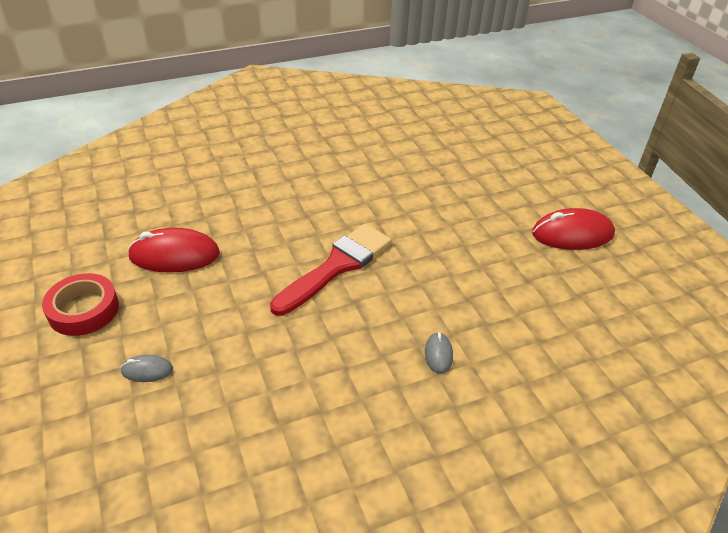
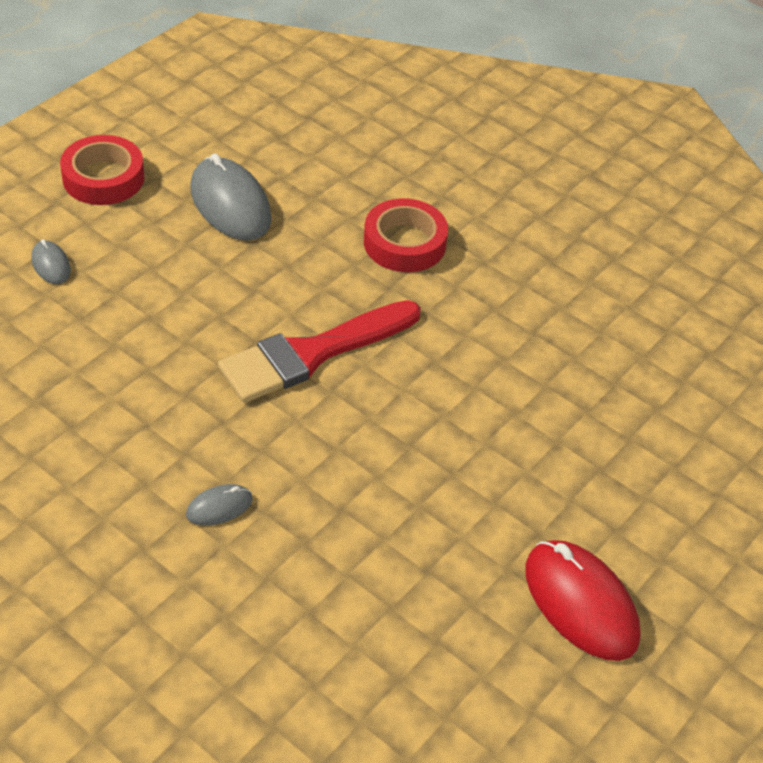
camera: 60 degrees right, 5 degrees up
red mouse [128,228,220,273] -> grey mouse [190,153,272,241]
red brush [270,224,392,316] -> red brush turned 135 degrees clockwise [218,300,421,403]
none -> red tape [364,199,448,272]

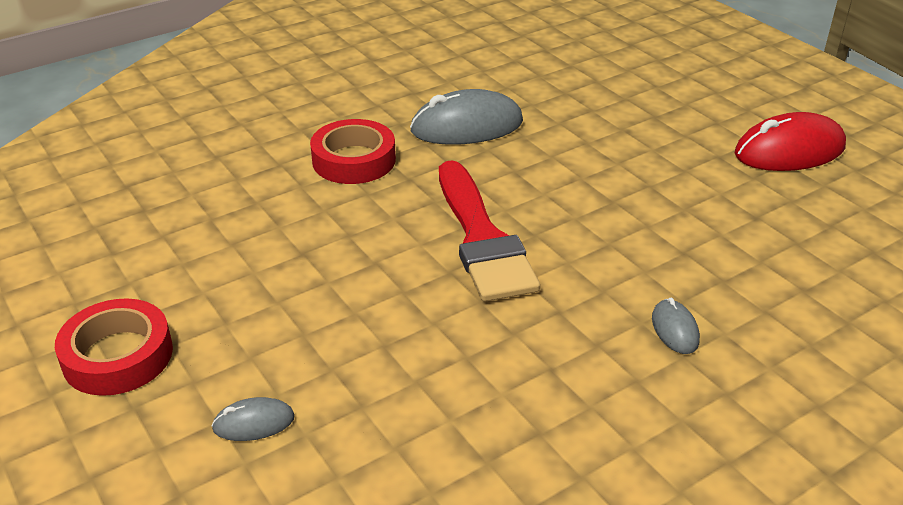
camera: 70 degrees left, 10 degrees down
grey mouse [190,153,272,241] -> grey mouse moved to [410,89,523,145]

